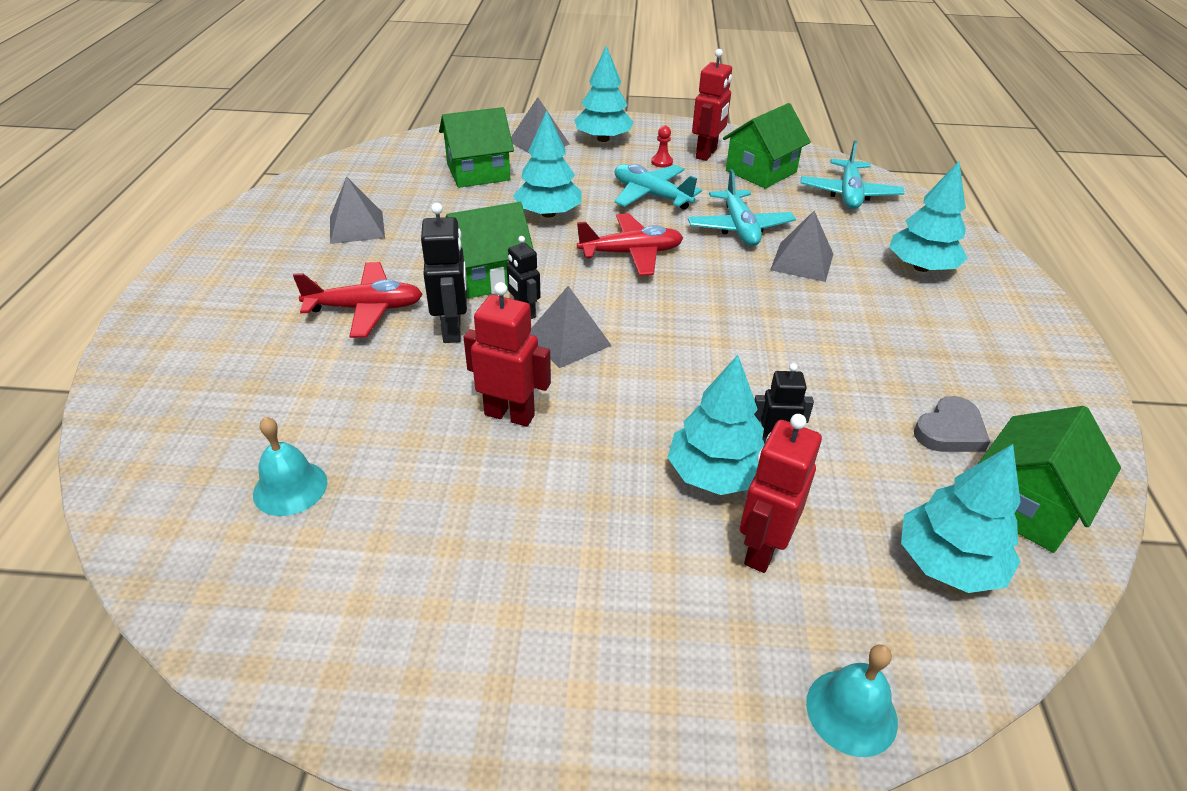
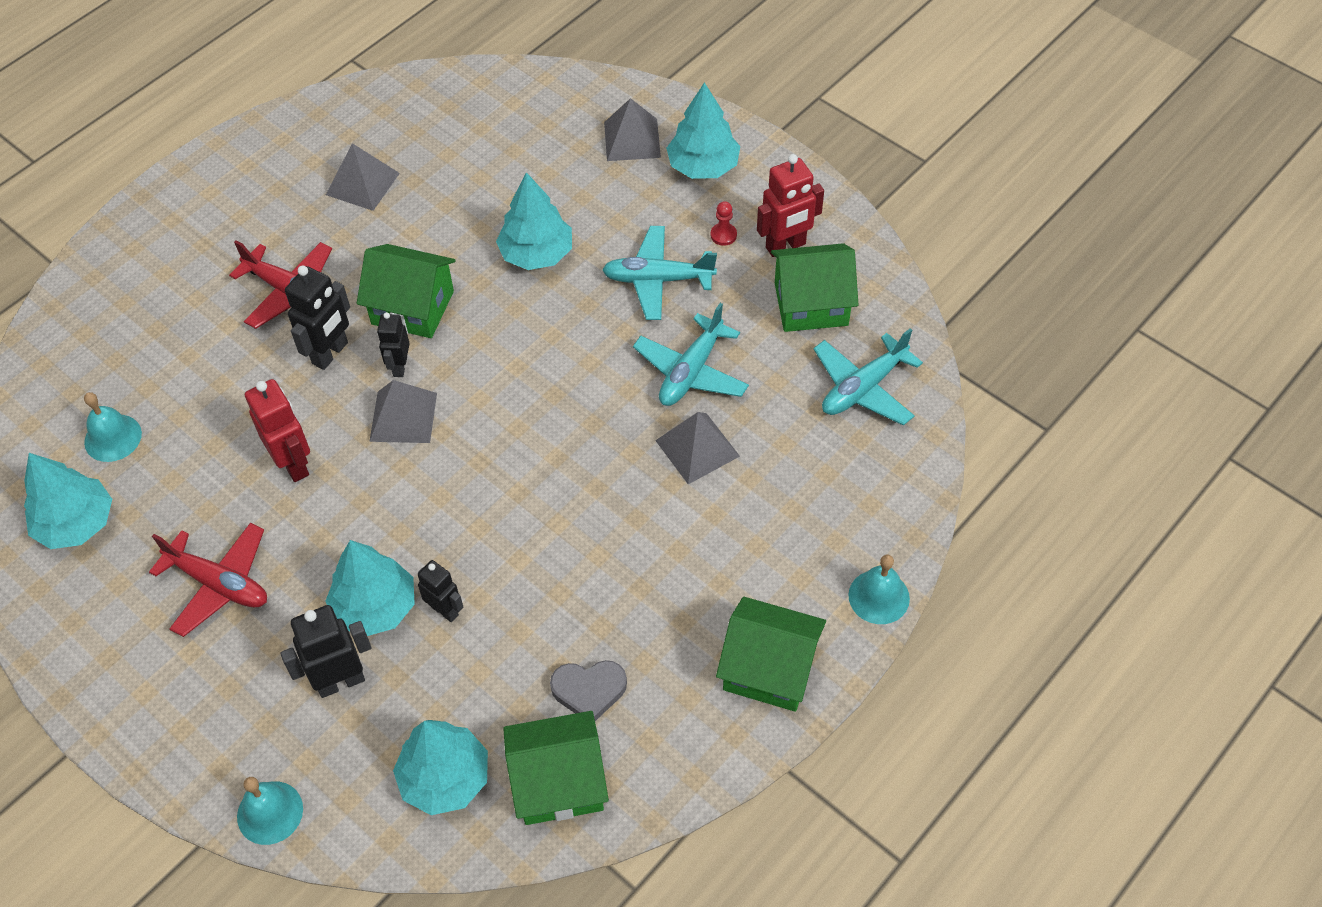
camera: 40 degrees right, 15 degrees up
green house [439,107,514,188] -> green house moved to [716,597,826,712]
red plane [577,213,683,276] -> red plane moved to [149,523,267,637]
turquoise plane [614,164,702,210] -> turquoise plane turned 75 degrees counterclockwise [602,226,717,320]
red robot [740,414,822,573] -> black robot [281,605,371,698]
turquoise tree [889,161,968,272] -> turquoise tree moved to [24,453,112,549]
none -> turquoise bell [848,554,910,624]

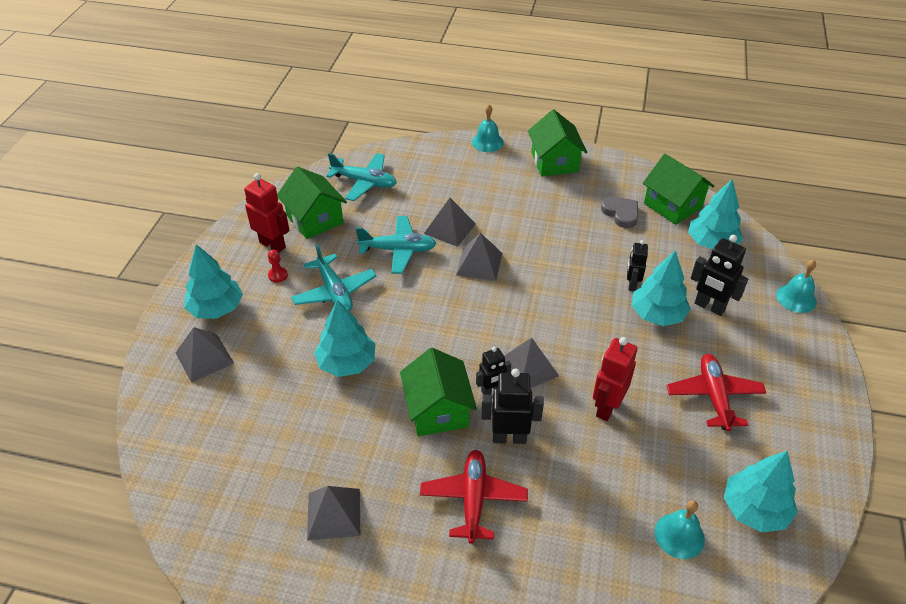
camera: 120 degrees left, 10 degrees down
none -> grey pyramid [456,233,502,281]

